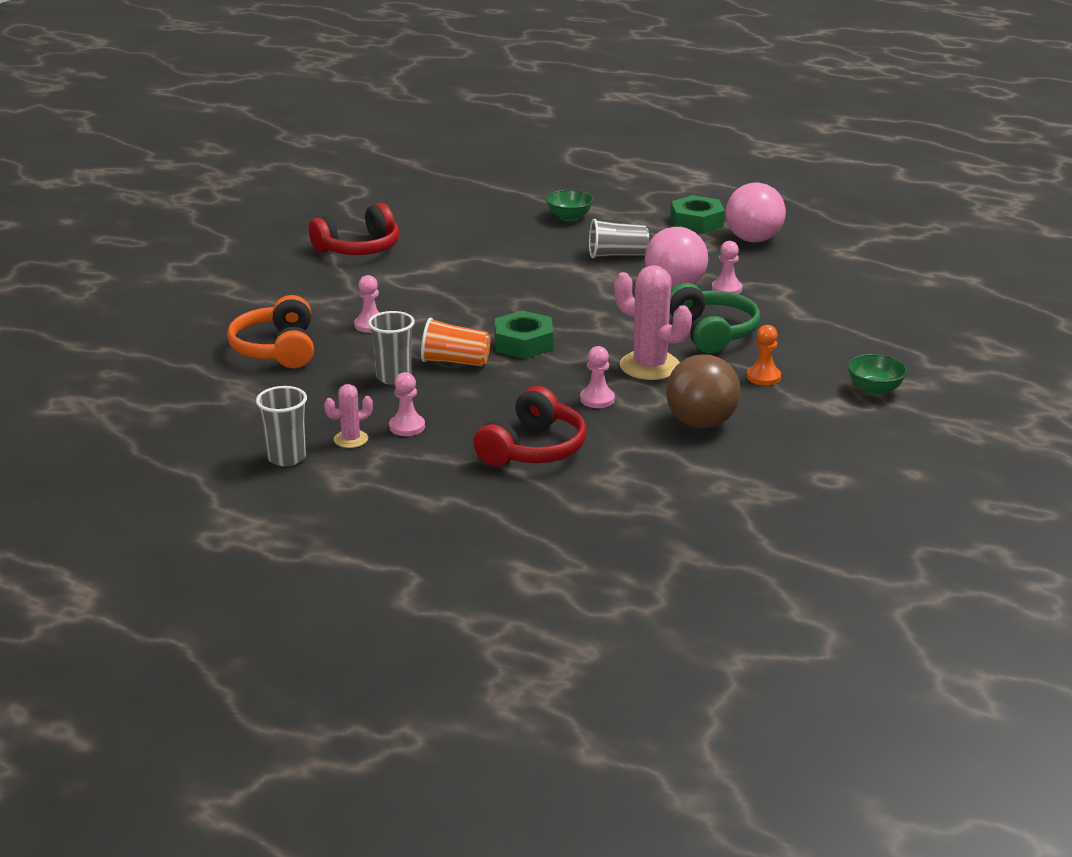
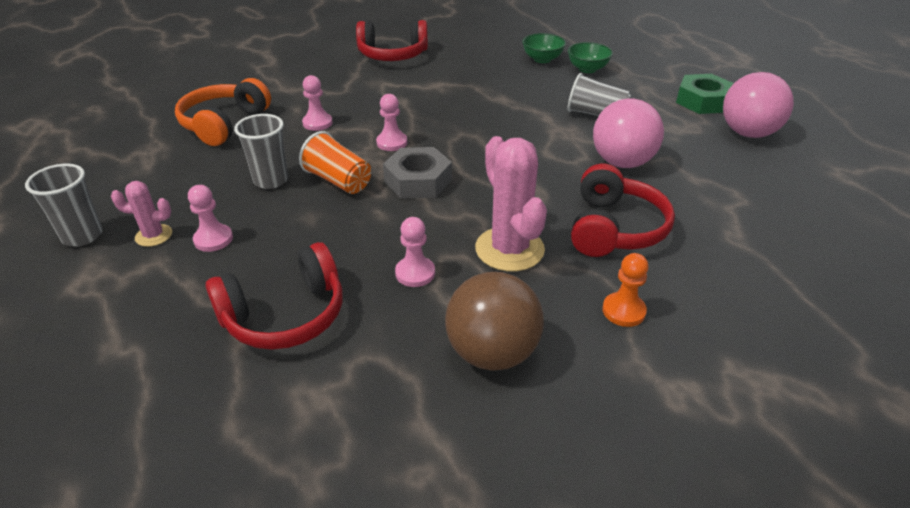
camera: 30 degrees right, 10 degrees up
green nut [495,310,553,359] -> grey nut [383,147,452,199]
green headphones [670,283,760,354] -> red headphones [571,164,675,257]
pink pawn [712,241,742,294] -> pink pawn moved to [376,94,407,151]
green bowl [848,354,907,396] -> green bowl moved to [522,33,566,63]

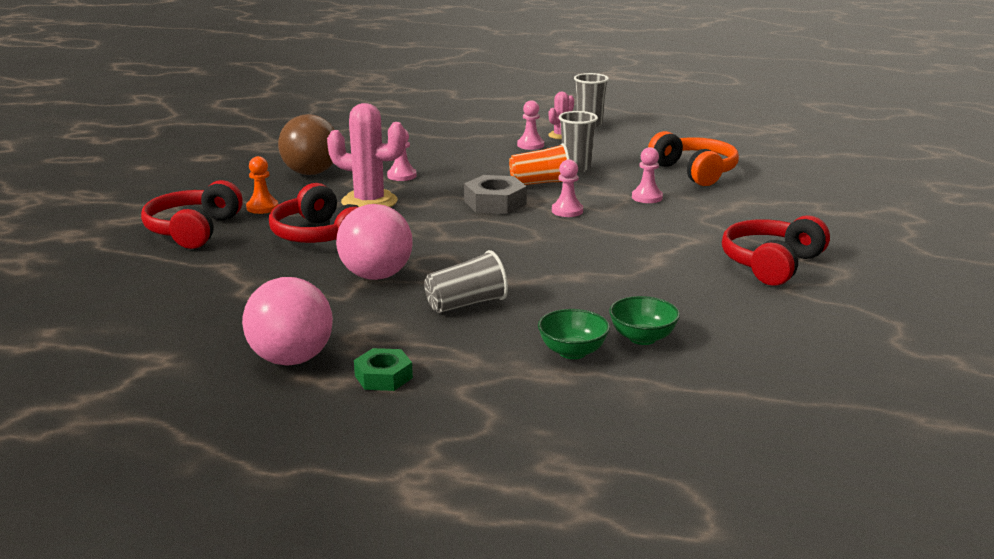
camera: 130 degrees right, 15 degrees down
red headphones [206,242,343,350] -> red headphones moved to [141,180,243,249]
green nut [676,74,734,114] -> green nut [354,348,413,391], size x0.67

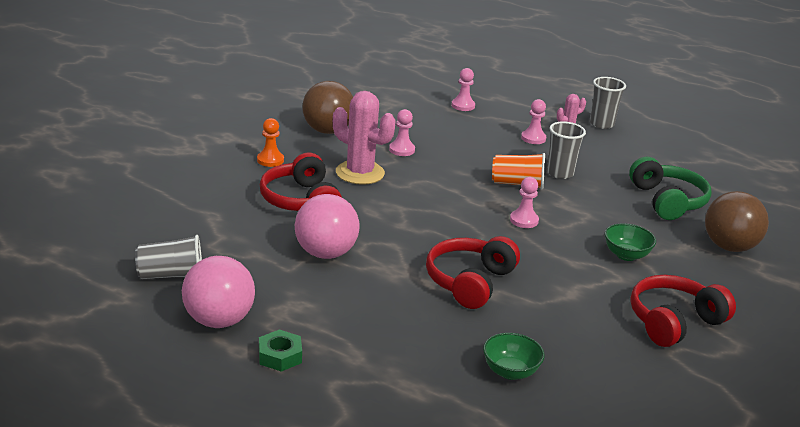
camera: 15 degrees right, 5 degrees up
red headphones [141,180,243,249] -> red headphones moved to [426,236,520,309]
grey cup [424,250,508,313] -> grey cup moved to [135,235,202,279]
grey nut [464,175,527,214] -> none
green bowl [538,309,610,359] -> green bowl moved to [605,223,656,261]
pink pawn [632,147,663,203] -> pink pawn moved to [451,68,475,111]
orange headphones [648,131,739,186] -> green headphones [629,157,712,220]
none -> brown ball [705,191,769,252]

